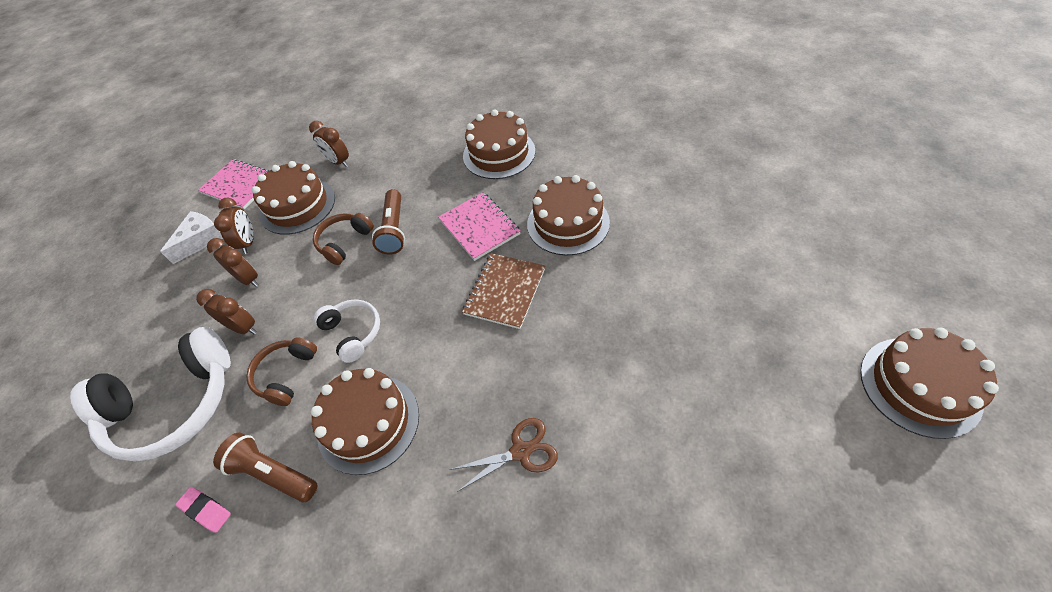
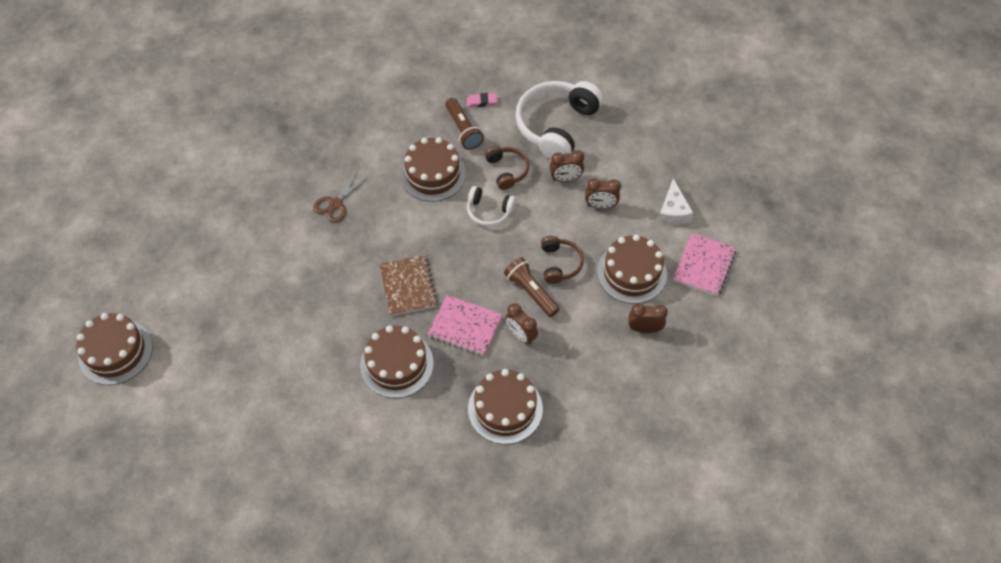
camera: 140 degrees right, 5 degrees up
pink notebook [198,159,269,210] -> pink notebook turned 60 degrees counterclockwise [673,233,736,296]
brown flashlight [213,433,317,502] -> brown flashlight turned 75 degrees clockwise [445,98,484,150]
brown clock [214,198,254,254] -> brown clock moved to [505,303,538,345]

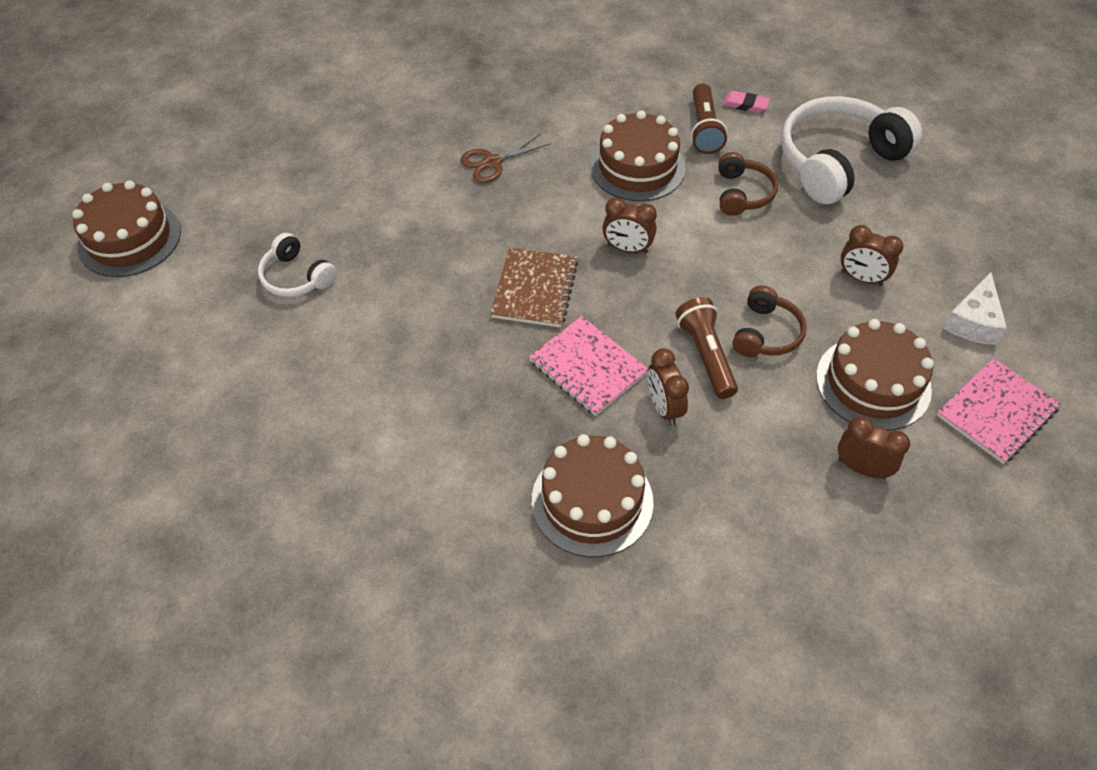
camera: 25 degrees right, 5 degrees down
brown cake [360,325,434,398] -> none
white headphones [467,186,516,227] -> white headphones moved to [258,233,336,297]
brown clock [549,151,584,182] -> brown clock moved to [602,197,657,254]

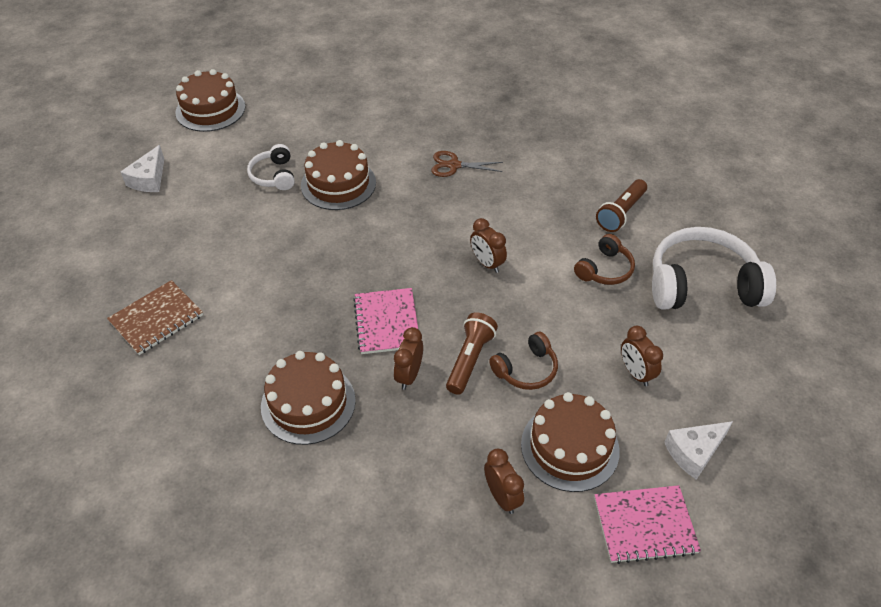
camera: 35 degrees right, 5 degrees down
brown notebook [490,247,578,327] -> brown notebook moved to [107,280,203,355]
brown cake [590,110,686,201] -> brown cake moved to [301,140,376,210]
pink eraser [722,91,770,113] -> none
none -> white cheese [121,145,164,192]

